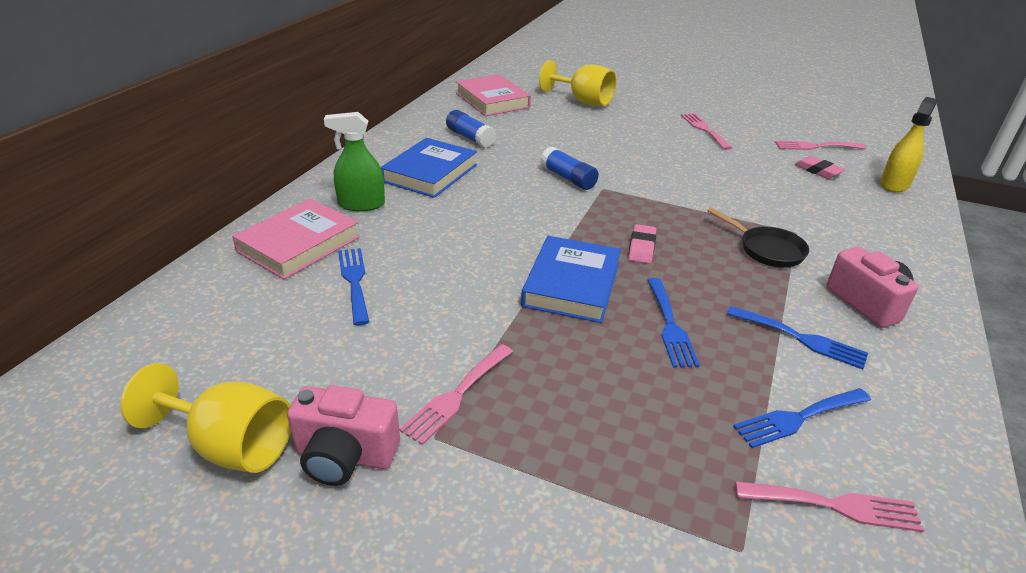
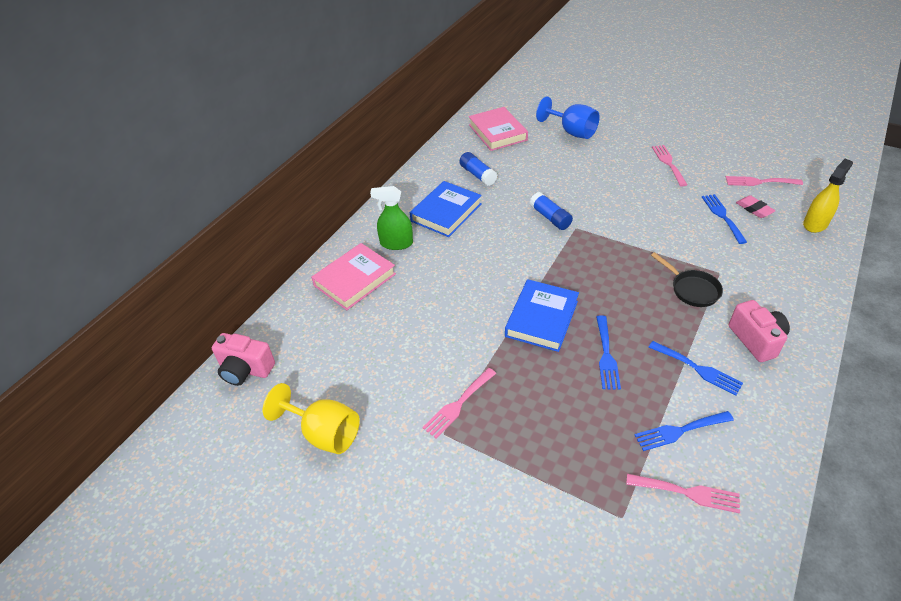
camera: 10 degrees right, 10 degrees up
pink camera [287,385,400,486] -> pink camera moved to [212,333,275,386]
blue fork [338,248,369,325] -> blue fork moved to [702,194,747,244]
yellow goblet [539,60,616,106] -> blue goblet [536,96,600,139]
pink eraser [628,224,656,264] -> none

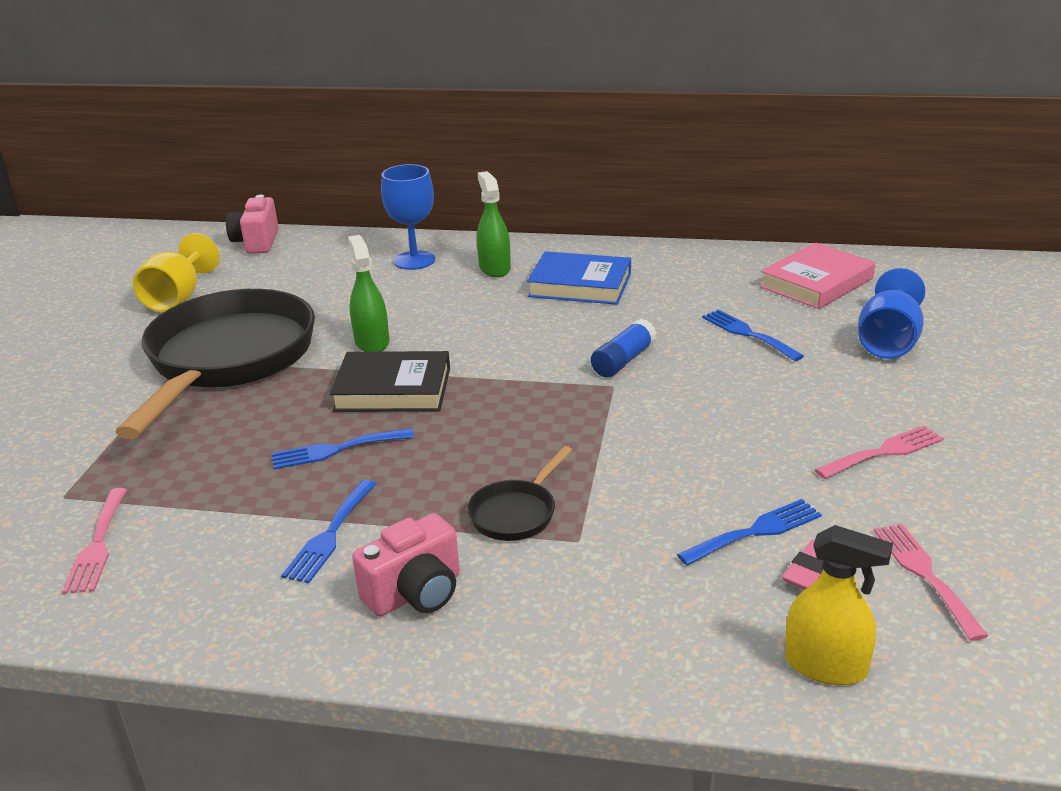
camera: 70 degrees right, 15 degrees down
pink book [311,243,396,310] -> blue goblet [381,164,435,270]
pink fork [422,368,496,438] -> black pan [116,289,315,439]
blue glue stick [459,152,497,186] -> none
blue book [505,279,579,352] -> black book [330,351,450,412]
blue fork [635,411,734,451] -> blue fork moved to [702,309,804,361]
none -> green spray bottle [348,235,389,352]

